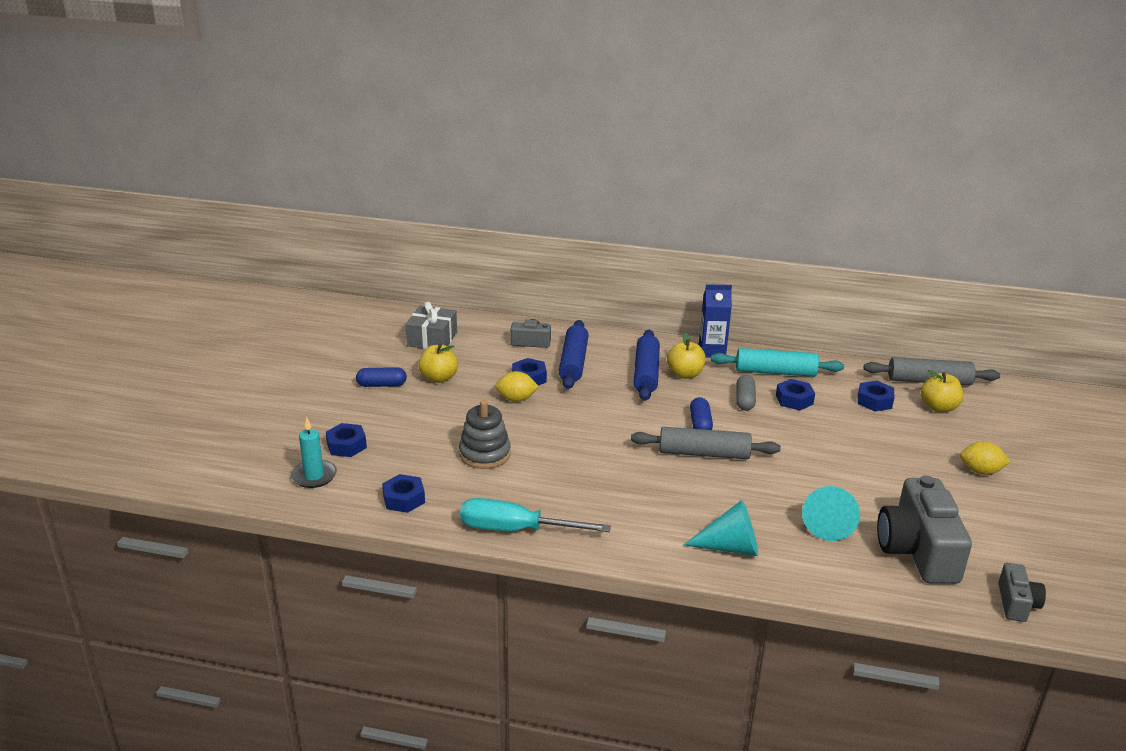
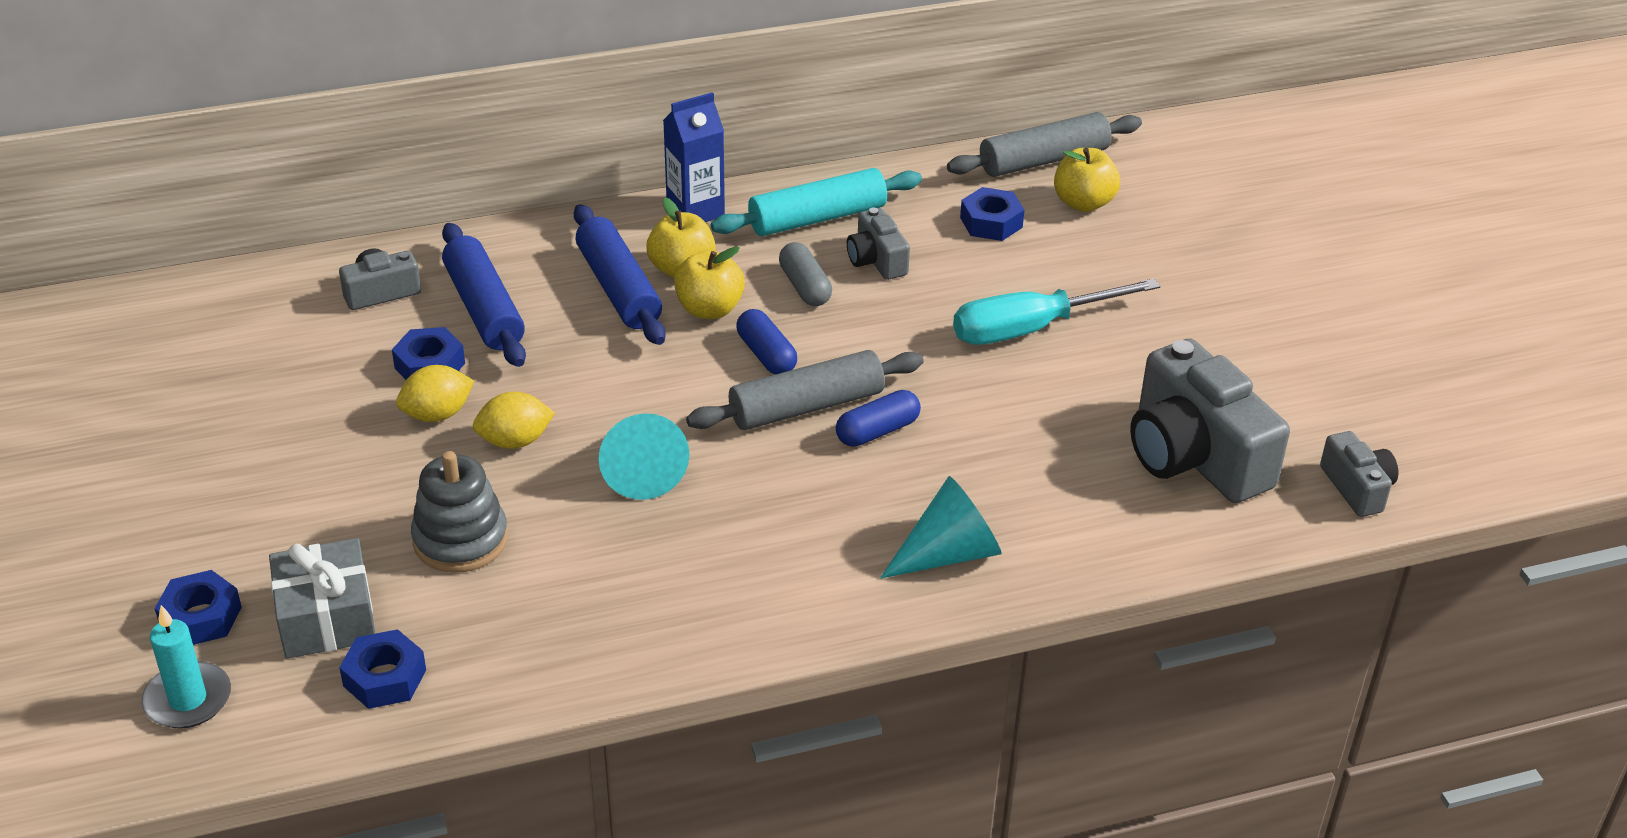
camera: 30 degrees left, 10 degrees up
blue capsule [356,367,407,387] -> blue capsule moved to [836,390,921,447]
grey gift [405,302,457,349] -> grey gift moved to [269,538,375,659]
yellow apple [418,344,458,383] -> yellow apple moved to [674,246,745,319]
turquoise screwdriver [460,498,611,532] -> turquoise screwdriver moved to [953,279,1160,345]
blue nut [776,379,815,410] -> grey camera [847,208,910,280]
turquoise cone [802,486,860,541] -> turquoise cone moved to [599,413,689,500]
yellow lemon [960,441,1010,475] -> yellow lemon moved to [473,392,555,449]

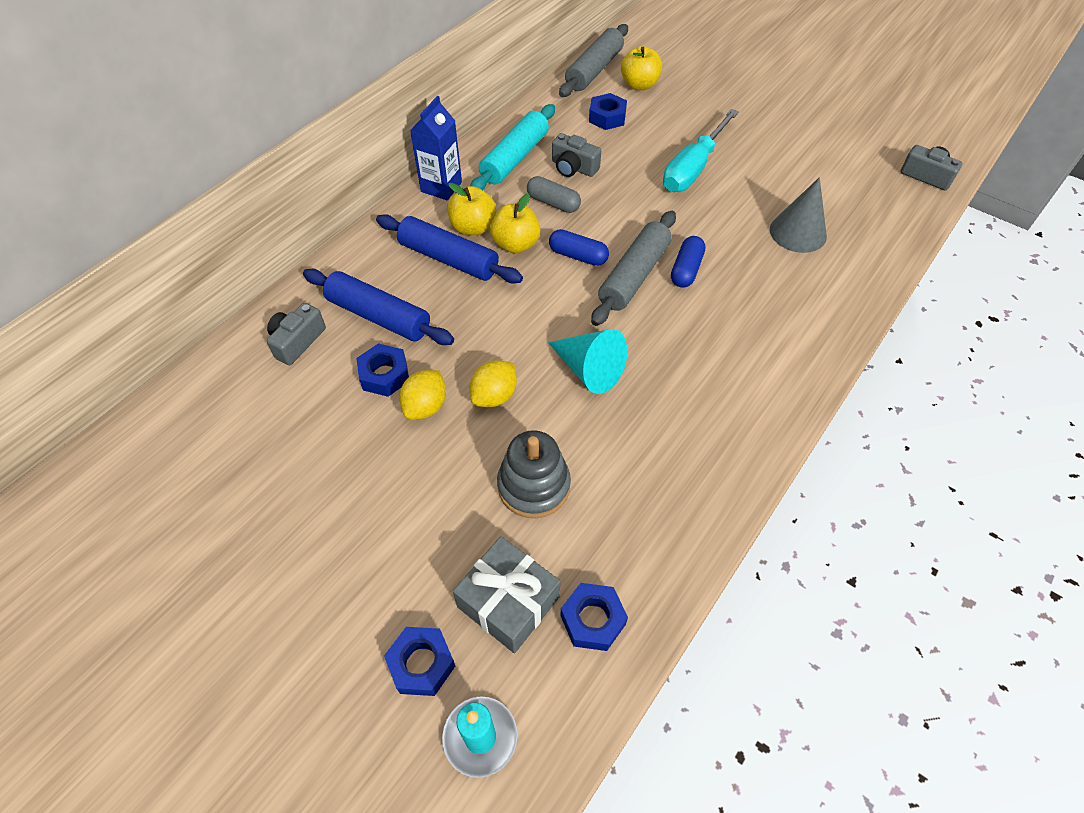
camera: 35 degrees left, 15 degrees up
turquoise cone [880,476,1002,578] -> none
grey camera [1130,339,1290,503] -> none
none -> grey cone [770,177,827,253]

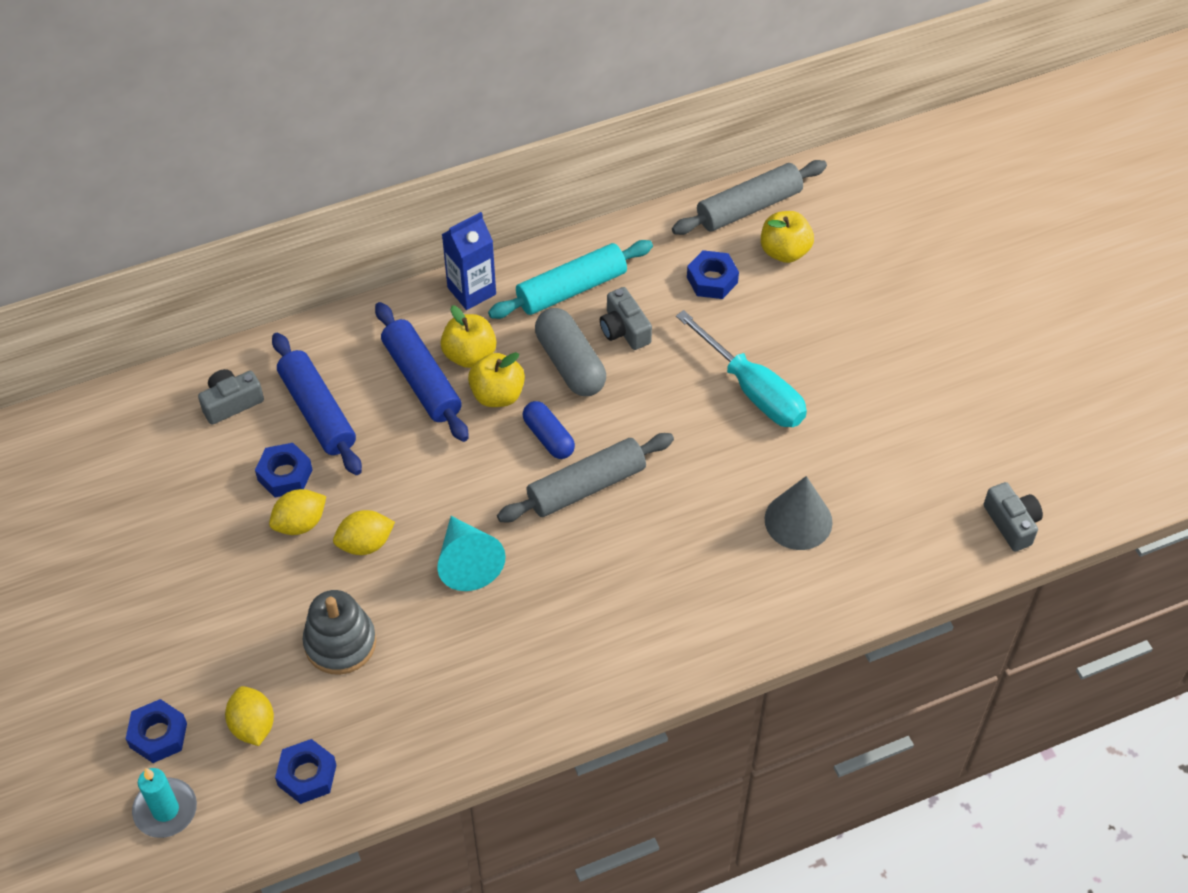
camera: 30 degrees right, 0 degrees up
grey gift [453,536,560,653] -> yellow lemon [225,686,274,746]
grey capsule [527,176,581,213] -> grey capsule [535,308,606,396], size x1.53
turquoise screwdriver [663,109,739,192] -> turquoise screwdriver turned 105 degrees counterclockwise [676,310,807,427]
blue capsule [671,236,706,288] -> none

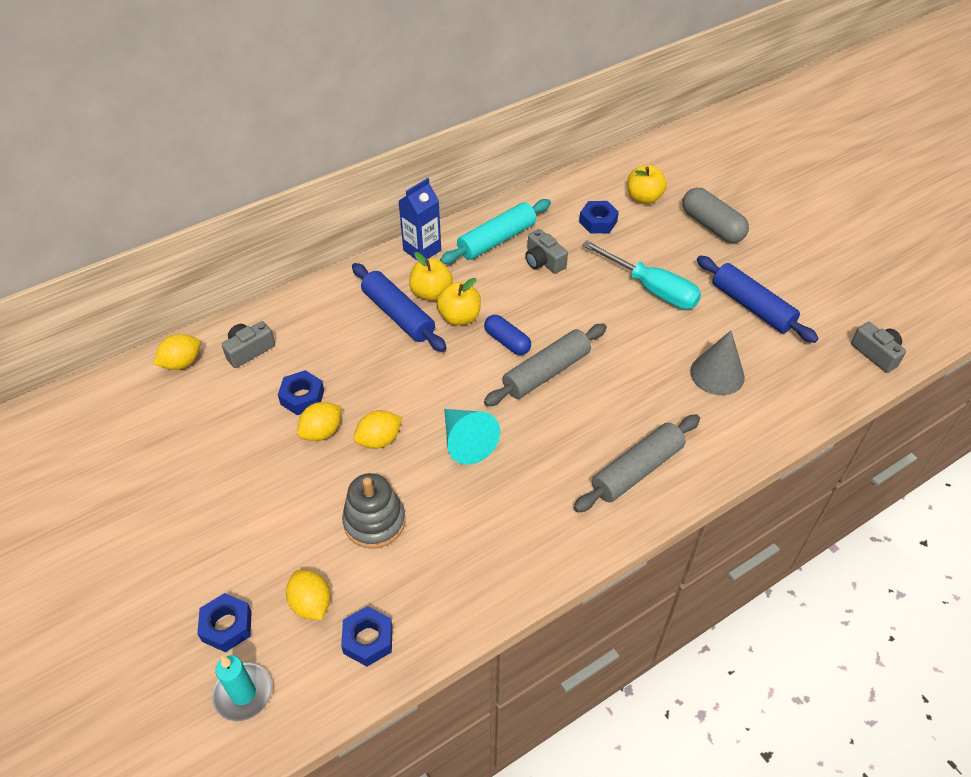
camera: 10 degrees left, 5 degrees down
blue rolling pin [272,333,362,475] -> blue rolling pin moved to [697,256,819,343]
grey capsule [535,308,606,396] -> grey capsule moved to [682,188,749,243]
grey rolling pin [672,160,827,235] -> grey rolling pin moved to [574,414,700,513]
none -> yellow lemon [153,334,201,370]

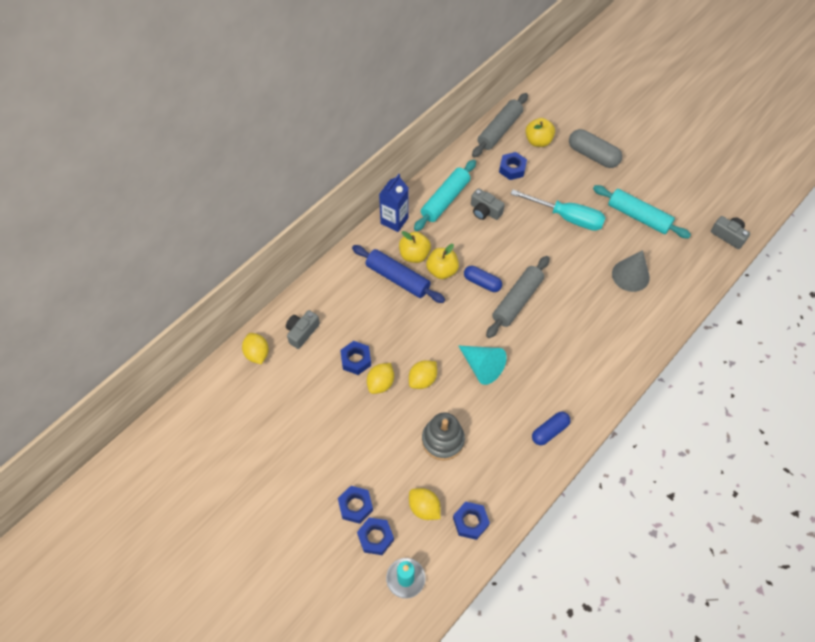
camera: 15 degrees left, 10 degrees up
yellow lemon [153,334,201,370] -> yellow lemon turned 60 degrees counterclockwise [242,333,269,364]
grey rolling pin [574,414,700,513] -> grey rolling pin moved to [472,93,528,158]
blue rolling pin [697,256,819,343] -> turquoise rolling pin [593,185,691,238]
none -> blue nut [338,486,373,524]
none -> blue capsule [532,412,570,445]

